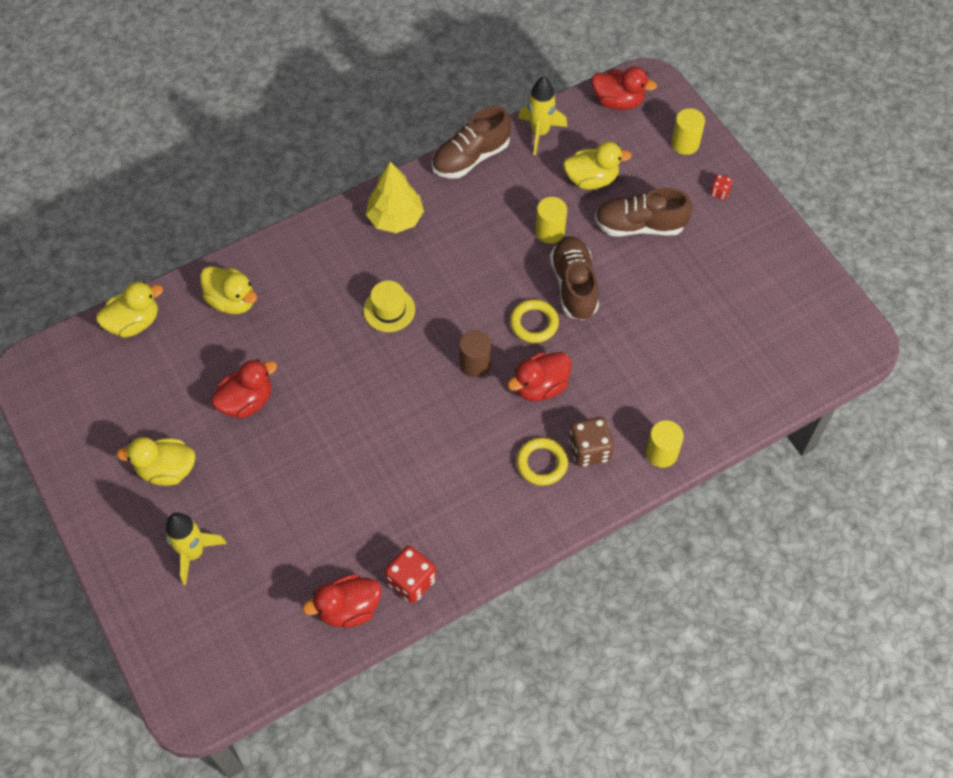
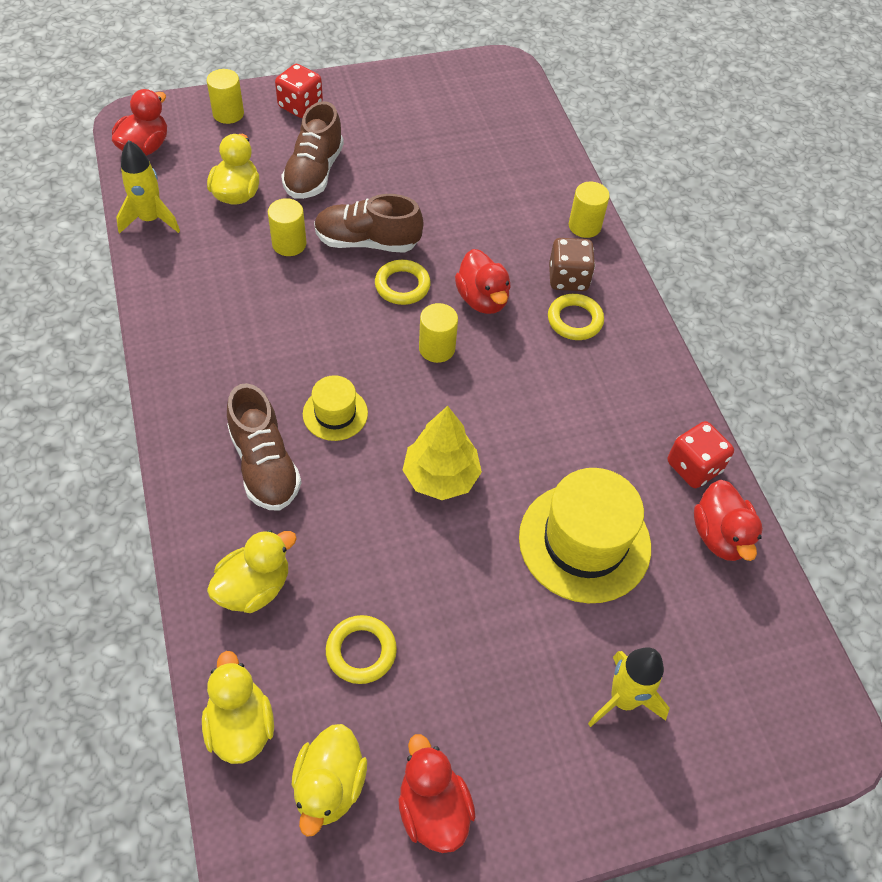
camera: 80 degrees left, 5 degrees down
yellow duck [116,437,196,486] -> yellow duck moved to [292,724,367,837]
red duck [211,359,277,419] -> red duck moved to [398,734,476,853]
yellow tree [366,161,424,233] -> yellow tree moved to [403,406,482,500]
brown shoe [432,106,511,178] -> brown shoe moved to [227,383,301,511]
brown cylinder [459,330,491,377] -> yellow cylinder [419,303,458,363]
red dice [710,174,733,200] -> red dice [275,64,323,118], size x1.89
none -> yellow ring [326,615,397,684]
none -> yellow hat [519,468,651,603]

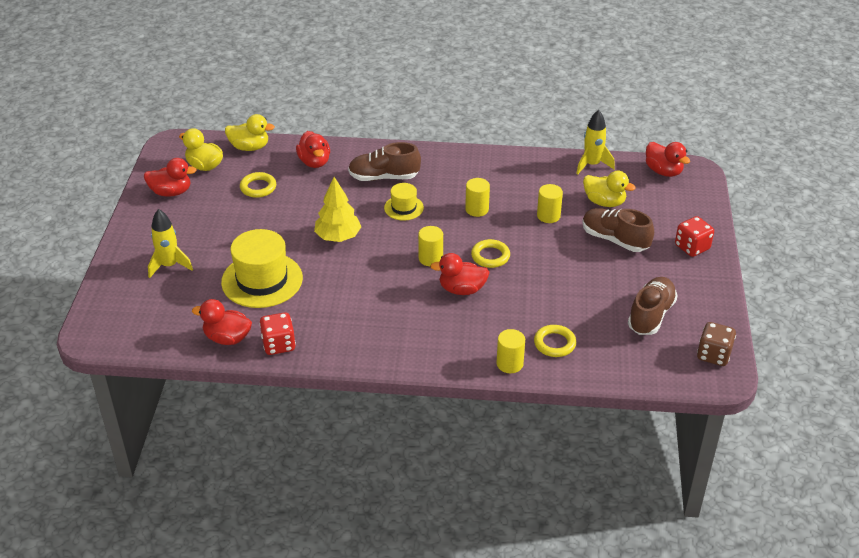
camera: 115 degrees right, 15 degrees down
yellow cylinder [207,69,244,124] -> yellow cylinder moved to [465,178,490,217]
yellow duck [207,530,297,613] -> red duck [296,131,330,168]
brown shoe [314,194,423,253] -> brown shoe moved to [628,277,677,335]
yellow ring [548,294,604,340] -> yellow ring moved to [534,325,576,357]
brown dice [549,238,595,291] -> brown dice moved to [697,322,736,366]

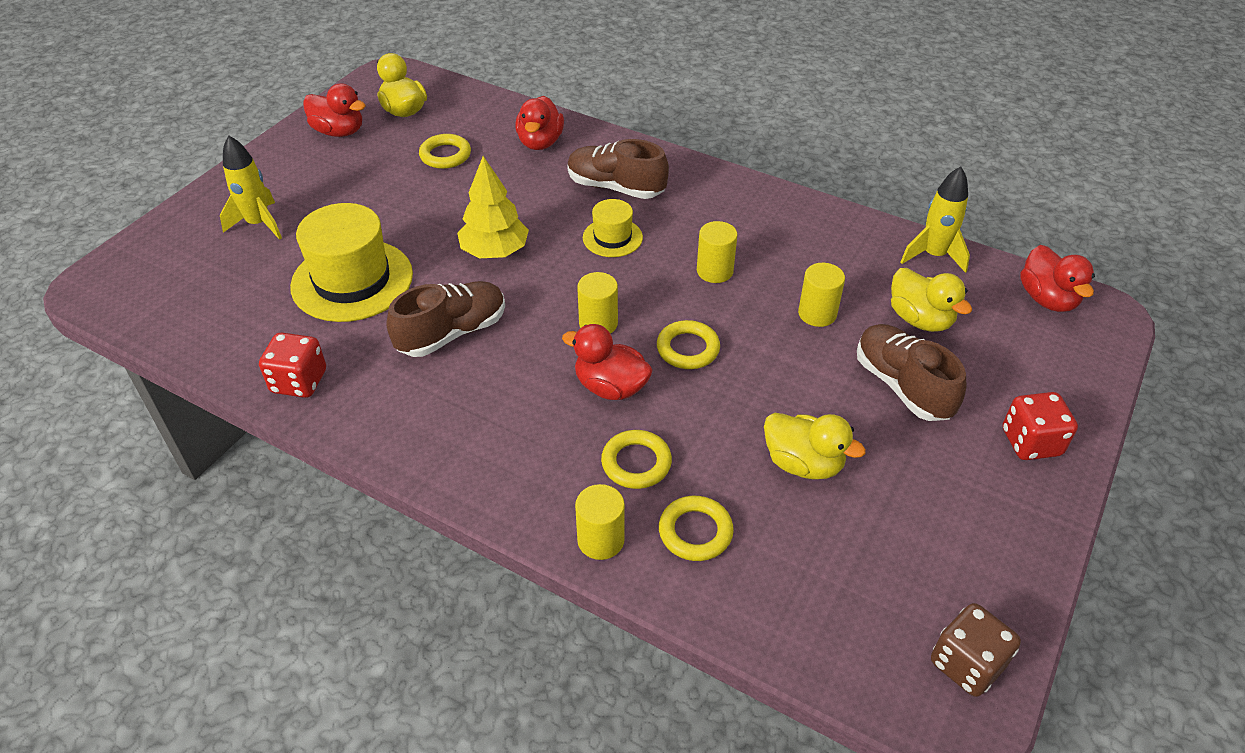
camera: 25 degrees right, 5 degrees up
red duck [192,299,252,345] -> none
yellow duck [225,114,275,151] -> yellow duck moved to [764,413,866,479]
brown shoe [628,277,677,335] -> brown shoe moved to [387,281,505,357]
none -> yellow ring [601,430,672,489]

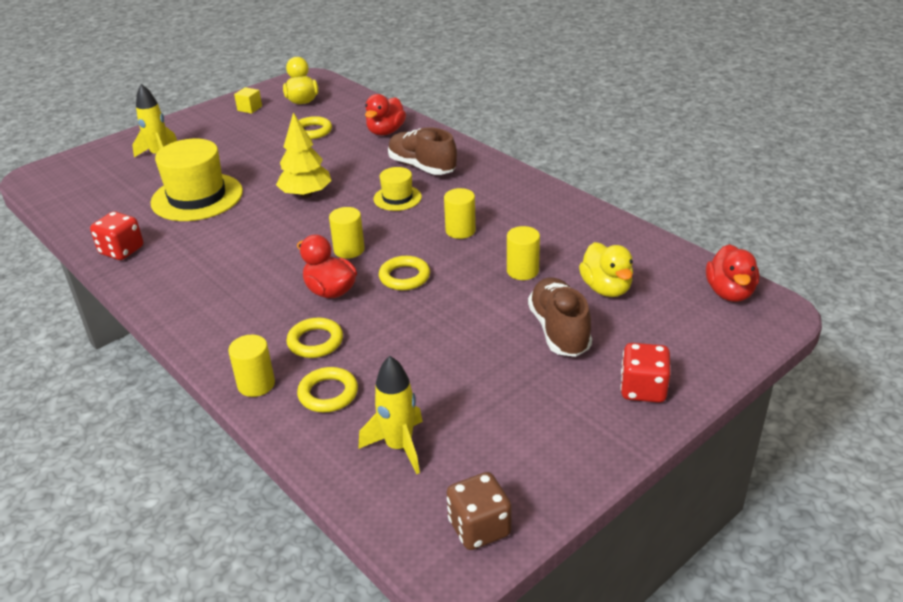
camera: 20 degrees right, 10 degrees down
red duck [303,83,366,137] -> yellow cube [234,87,262,114]
brown shoe [387,281,505,357] -> none
yellow duck [764,413,866,479] -> none
yellow rocket [901,166,970,273] -> yellow rocket moved to [358,356,423,474]

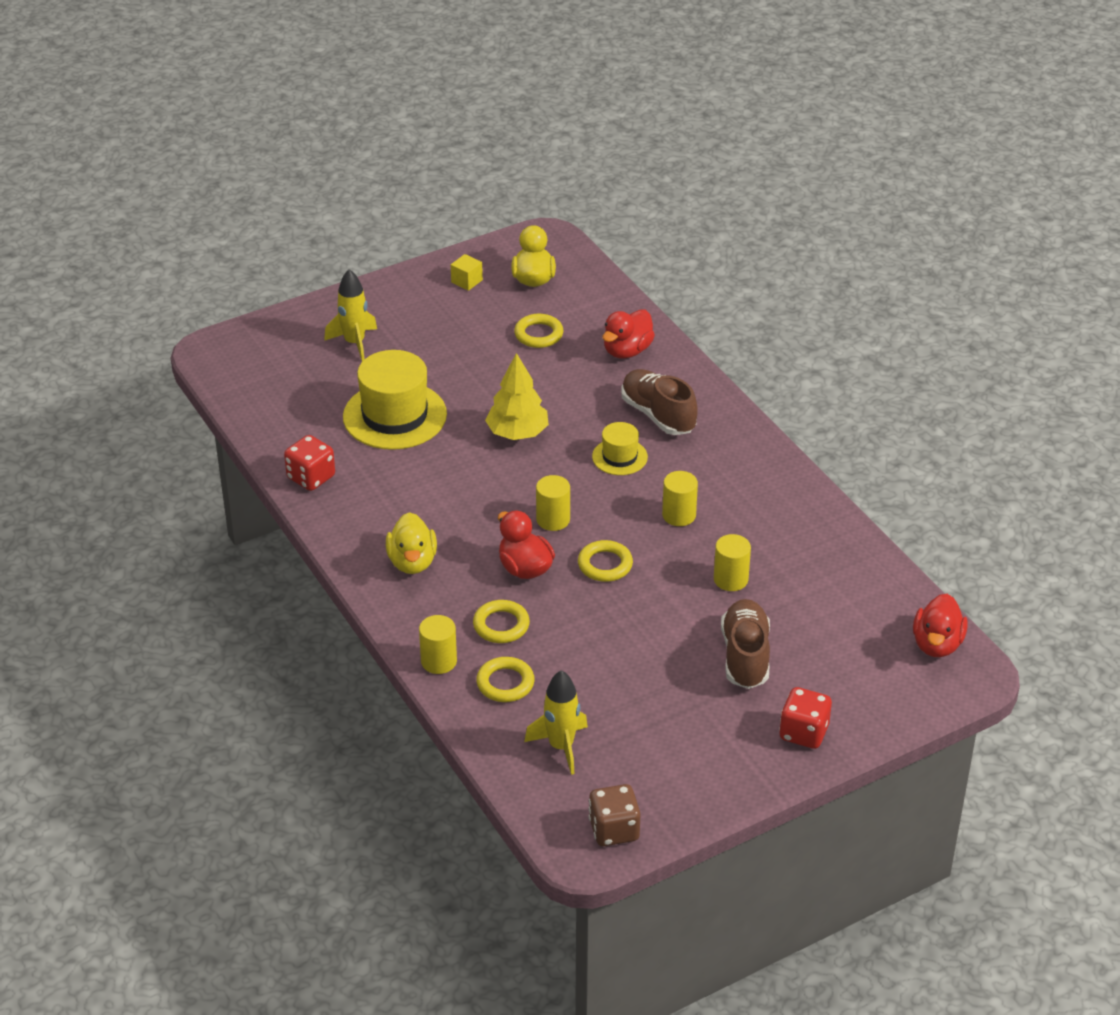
camera: 10 degrees right, 5 degrees up
yellow duck [579,242,633,297] -> yellow duck moved to [386,512,437,574]

